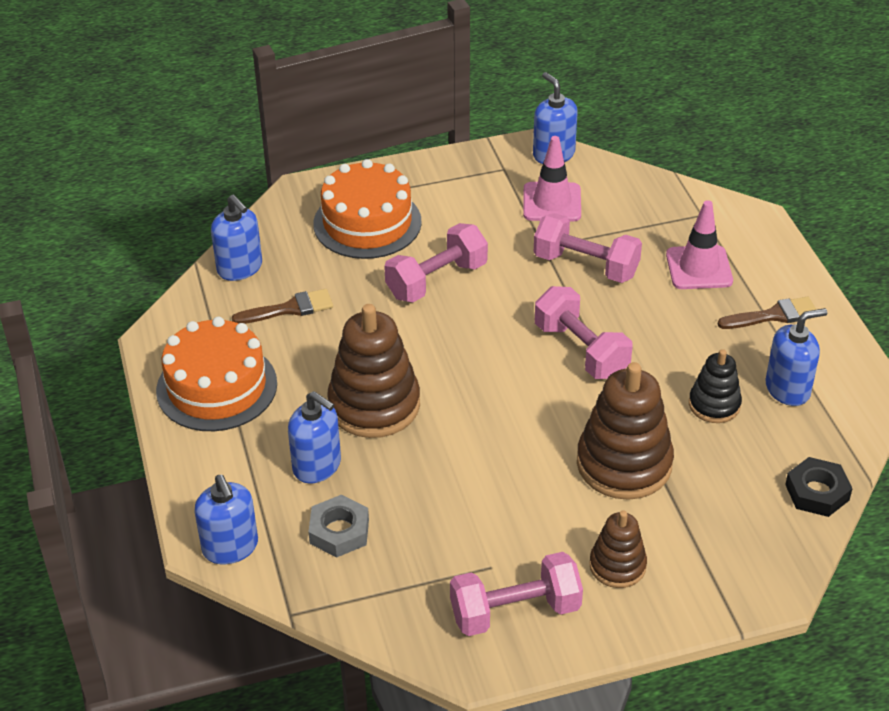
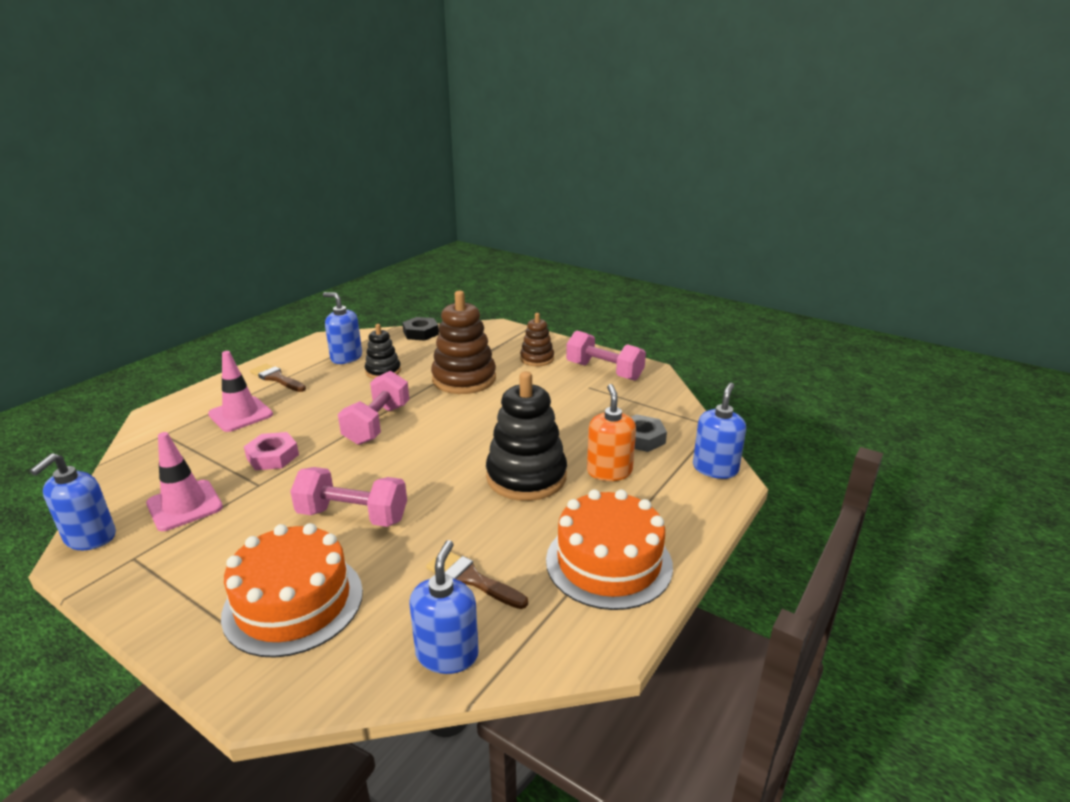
camera: 130 degrees left, 15 degrees down
blue soap dispenser [288,391,341,484] -> orange soap dispenser [587,384,636,481]
brown stacking toy [327,304,420,438] -> black stacking toy [486,371,567,501]
pink dumbbell [534,213,642,283] -> pink nut [244,432,299,470]

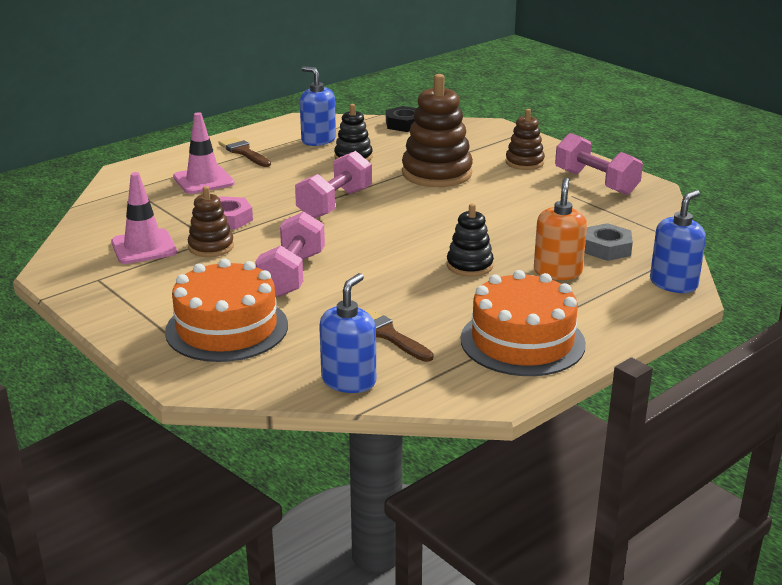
camera: 15 degrees right, 0 degrees up
blue soap dispenser [30,453,116,550] -> none
pink dumbbell [290,467,407,527] -> pink dumbbell turned 75 degrees clockwise [255,211,325,297]
black stacking toy [486,371,567,501] -> black stacking toy [447,203,494,277], size x0.56
none -> brown stacking toy [188,186,234,257]

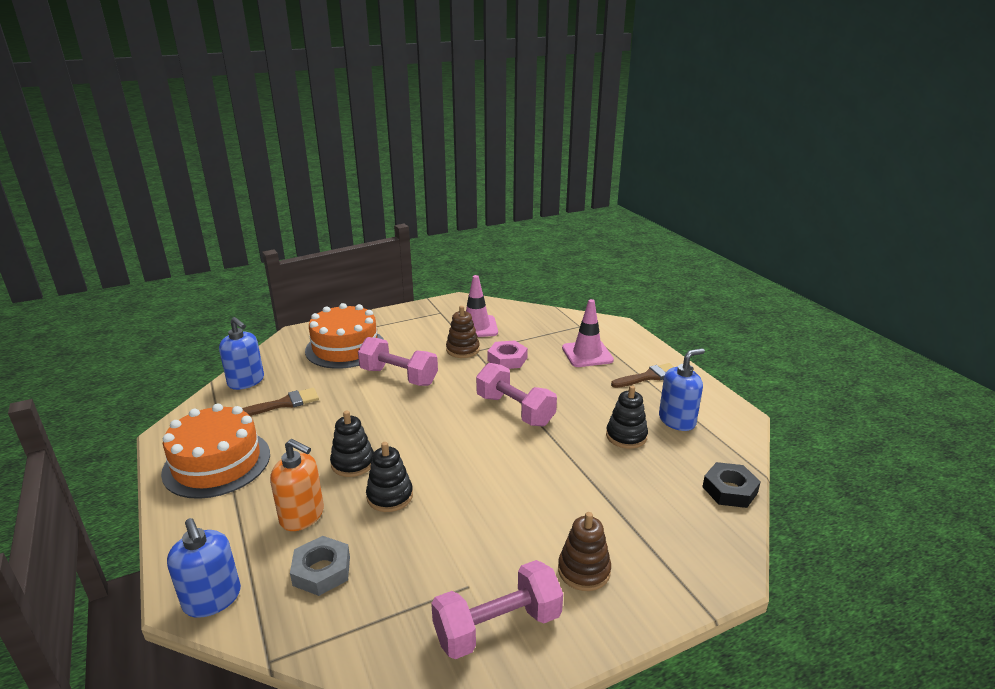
camera: 105 degrees right, 0 degrees up
brown stacking toy [402,74,473,187] -> none
none -> black stacking toy [366,442,413,512]

